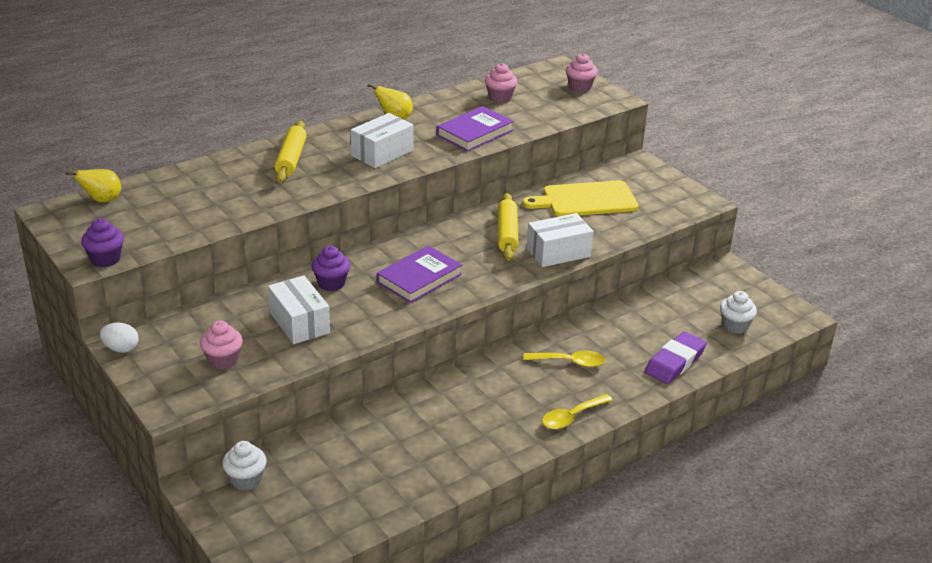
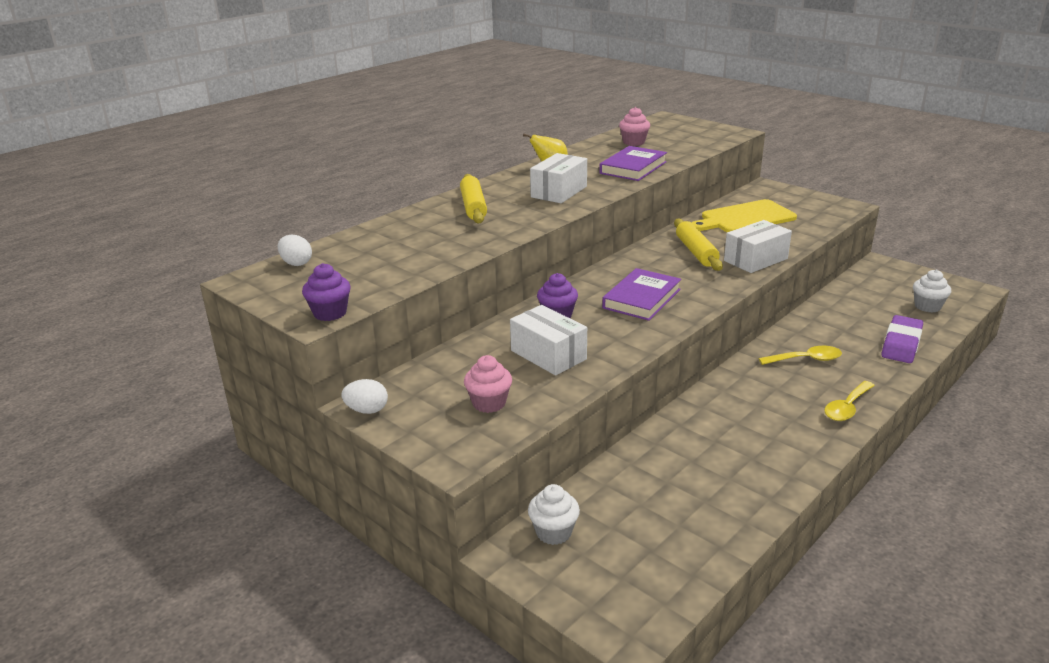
camera: 10 degrees left, 5 degrees down
yellow pear [66,169,121,203] -> white egg [278,235,312,266]
pink cupcake [566,53,598,93] -> none

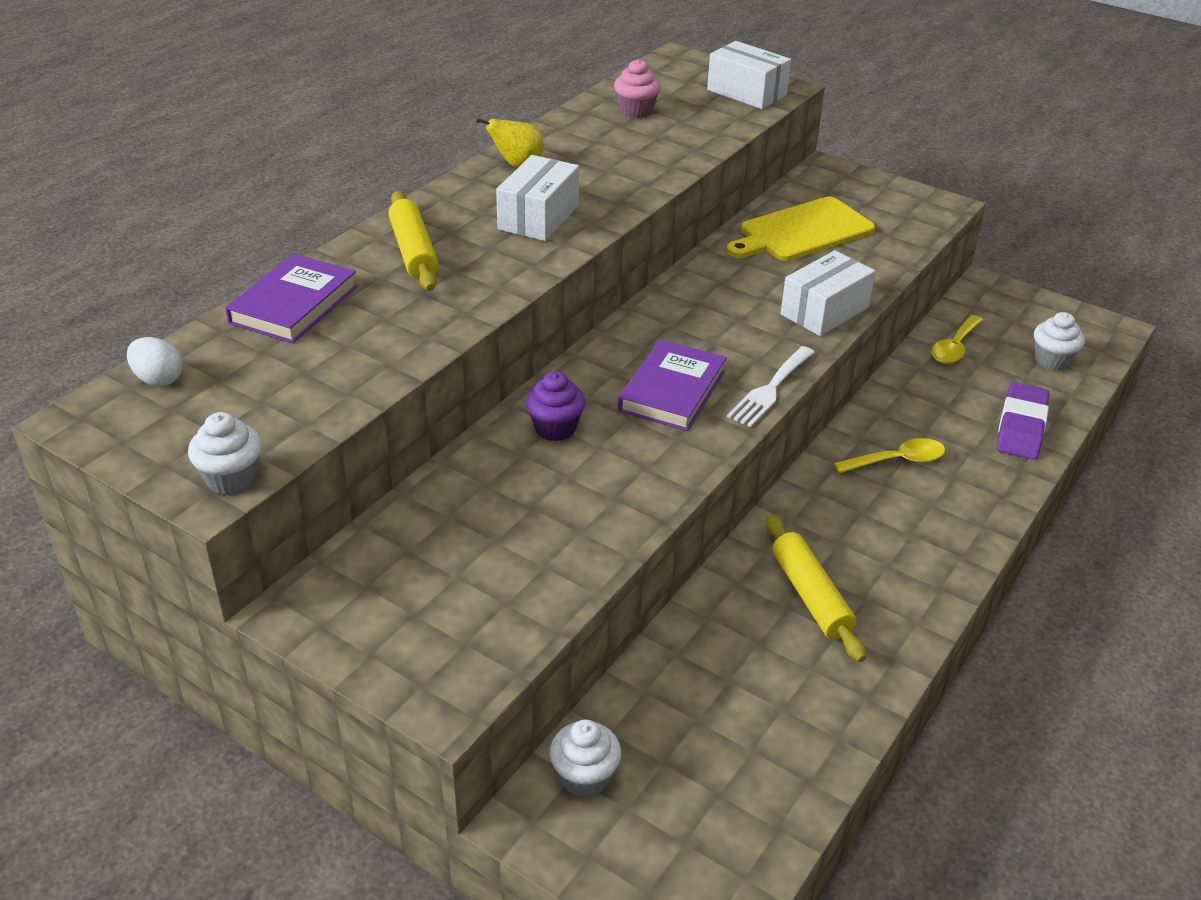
camera: 10 degrees left, 10 degrees up
purple cupcake [302,263,351,321] -> white cupcake [188,412,262,495]
white egg [341,379,388,414] -> none
pink cupcake [464,355,512,413] -> none
white box [510,305,587,376] -> white box moved to [707,41,791,109]
purple book [599,146,667,181] -> purple book moved to [225,253,358,343]
yellow rolling pin [674,218,723,271] -> yellow rolling pin moved to [766,515,866,662]
yellow spoon [824,381,875,421] -> yellow spoon moved to [931,315,983,364]
none -> white fork [727,346,815,427]

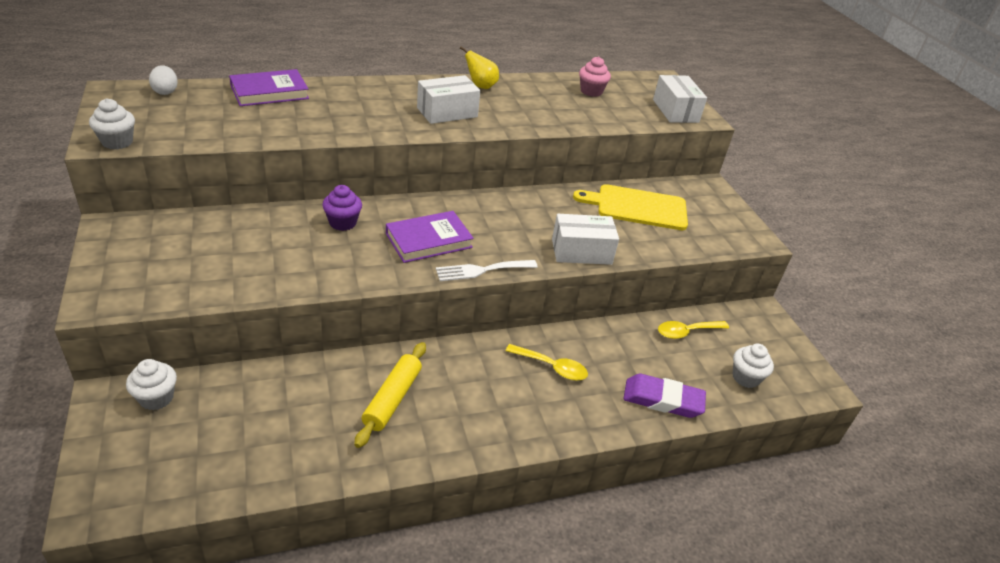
camera: 35 degrees right, 0 degrees up
yellow rolling pin [388,191,439,291] -> none
purple eraser [997,382,1049,460] -> purple eraser turned 45 degrees clockwise [623,374,706,418]

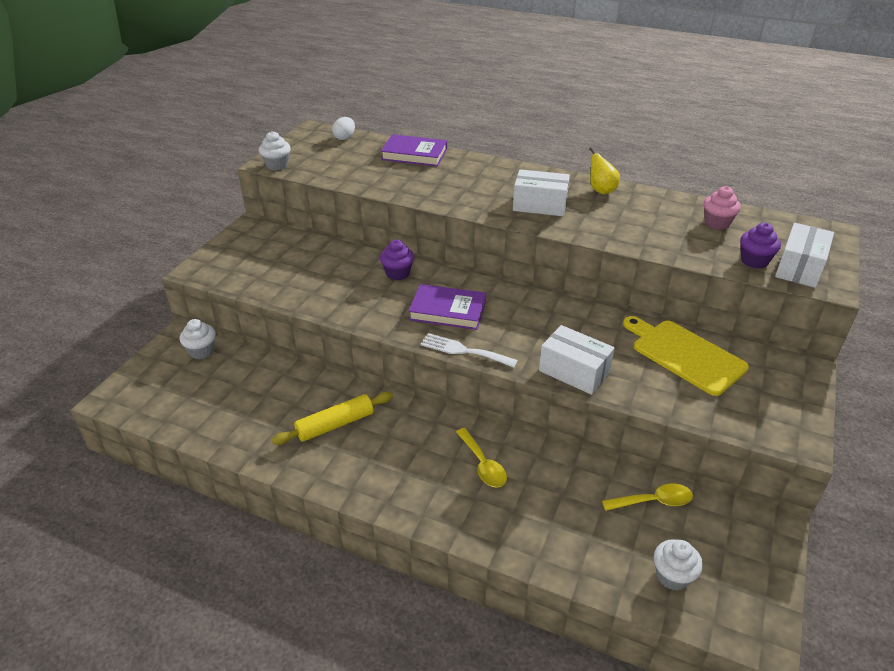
camera: 45 degrees right, 0 degrees up
purple eraser [623,374,706,418] -> none
yellow spoon [658,321,729,339] -> yellow spoon turned 150 degrees clockwise [602,484,693,511]
none -> purple cupcake [740,223,781,269]

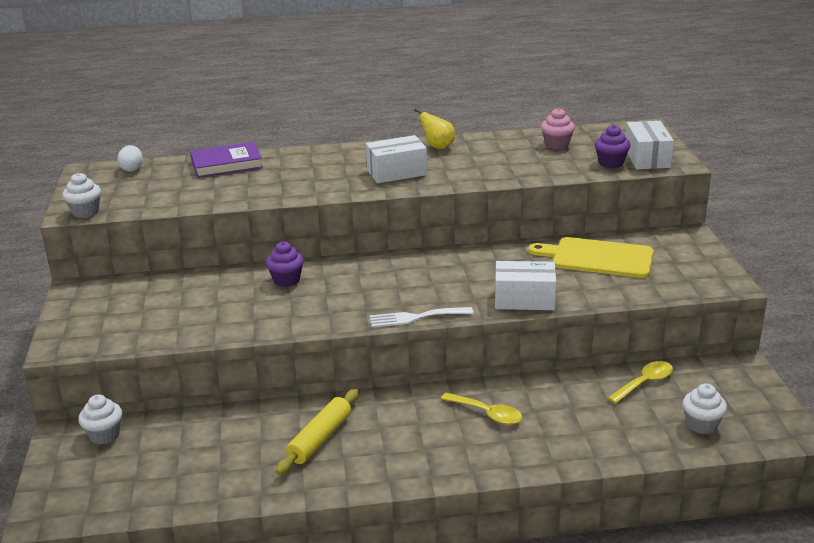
camera: 30 degrees left, 10 degrees down
purple book [408,284,486,330] -> none

